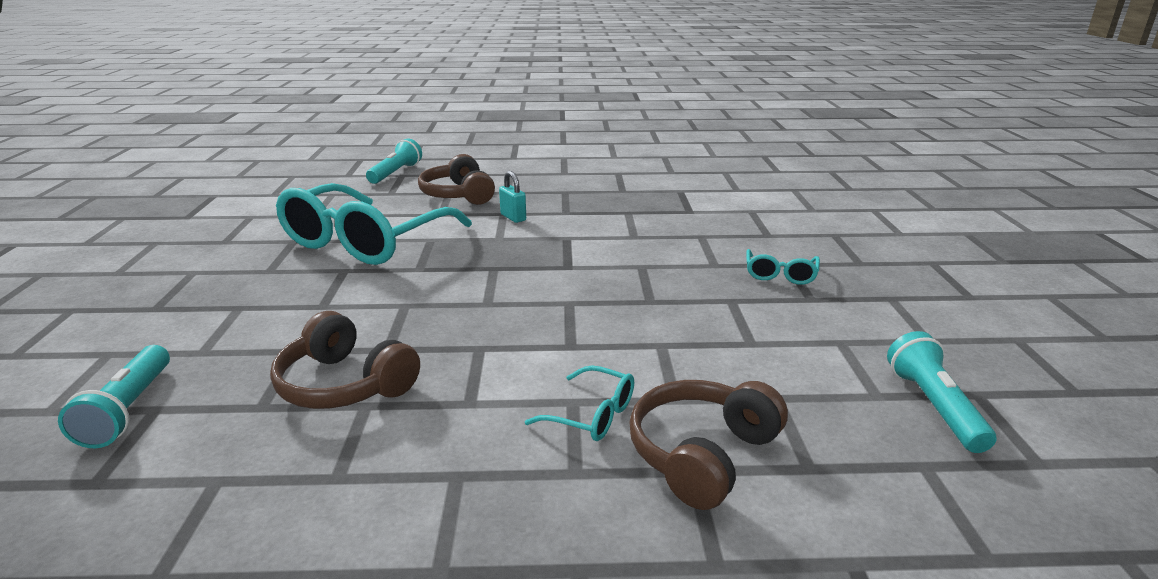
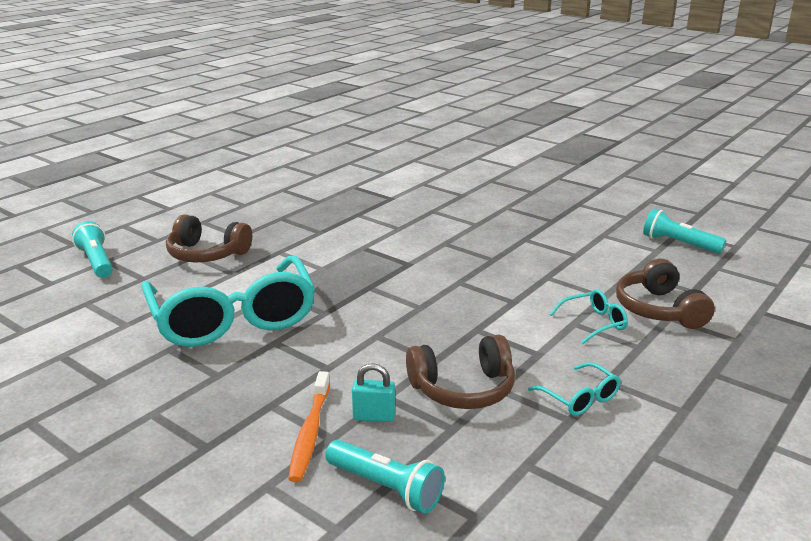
camera: 50 degrees left, 0 degrees up
turquoise padlock [499,171,526,223] -> turquoise padlock moved to [352,363,395,422]
turquoise glasses [746,249,820,285] -> turquoise glasses moved to [528,362,621,416]
none -> orange toothbrush [288,371,330,482]

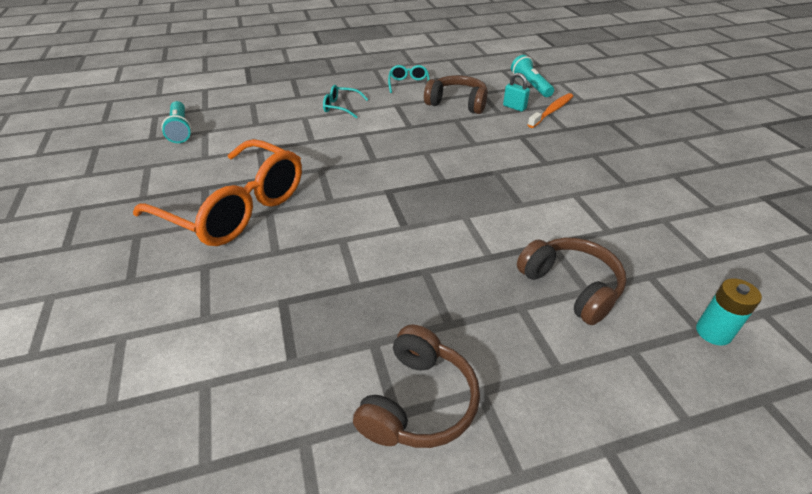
camera: 145 degrees left, 15 degrees up
turquoise flashlight [72,221,113,278] -> turquoise battery [696,278,762,346]
turquoise glasses [142,256,315,347] -> none
brown headphones [616,259,715,329] -> brown headphones moved to [353,325,480,448]
none -> orange glasses [133,139,302,246]

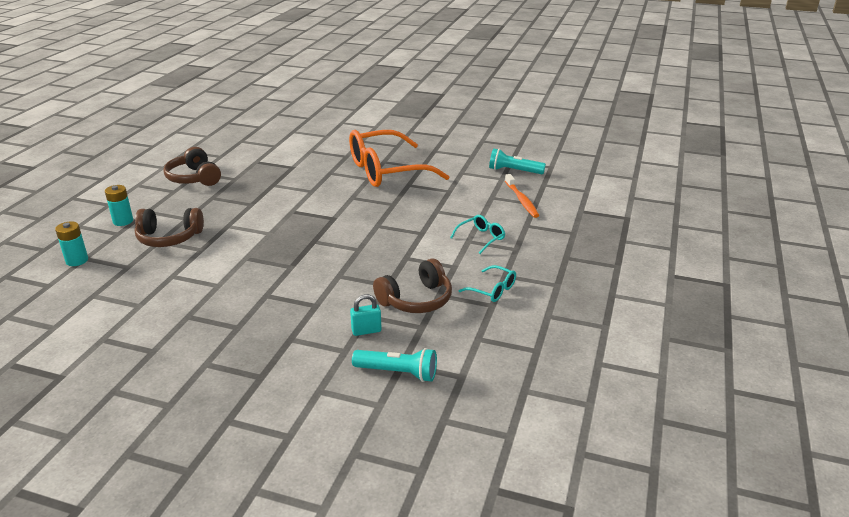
camera: 125 degrees right, 10 degrees down
orange toothbrush [528,93,573,128] -> orange toothbrush moved to [505,174,540,218]
none -> turquoise battery [105,185,133,226]

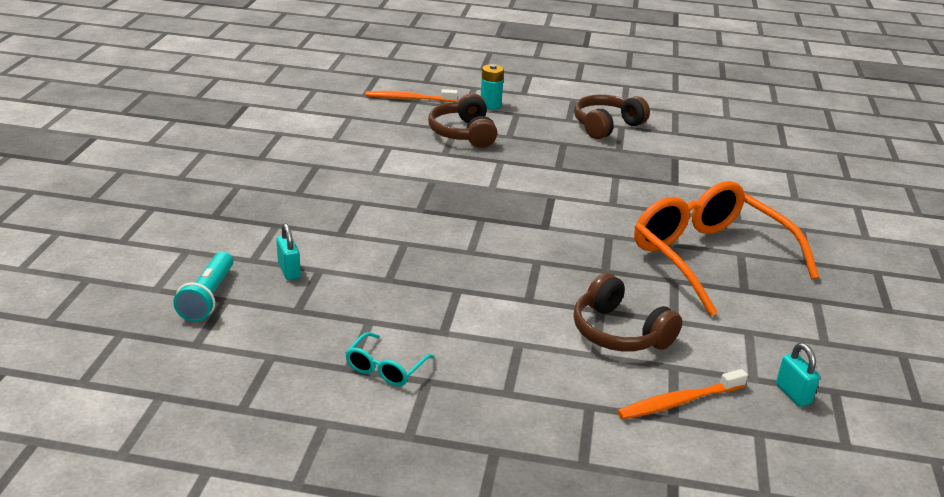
camera: 80 degrees right, 0 degrees up
turquoise battery [55,221,88,266] -> orange toothbrush [365,89,458,102]
brown headphones [373,258,452,313] -> brown headphones moved to [573,273,682,352]
turquoise glasses [450,215,505,254] -> none
turquoise flashlight [489,148,546,174] -> turquoise padlock [776,343,820,407]

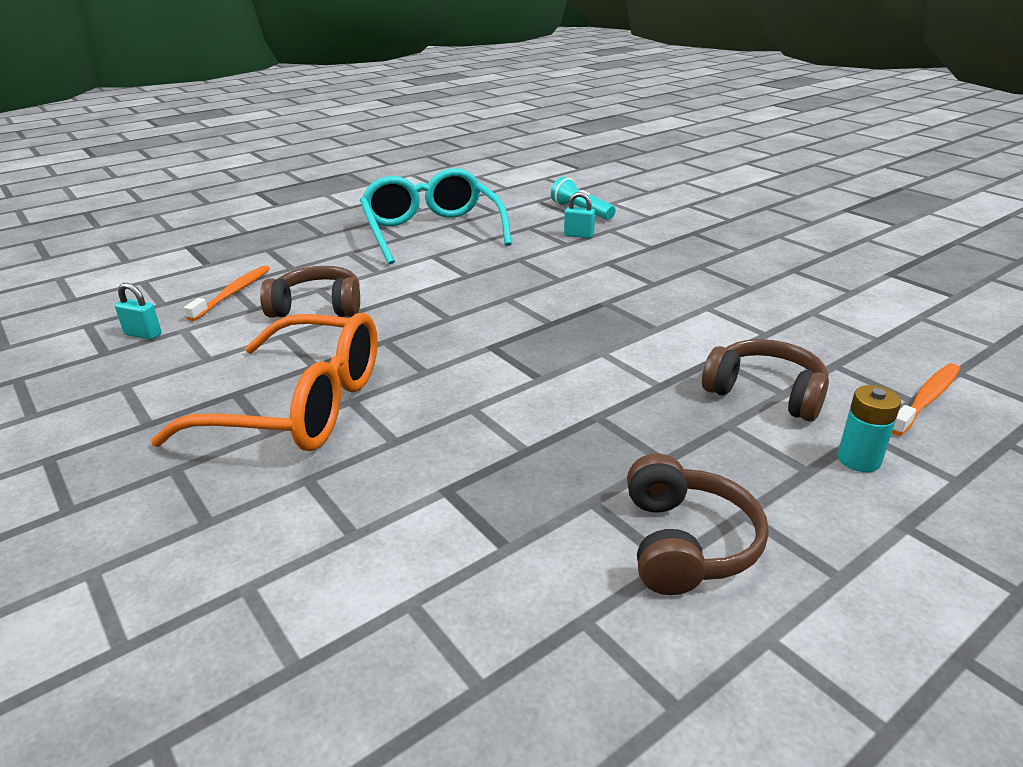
camera: 135 degrees right, 0 degrees up
turquoise glasses [345,332,434,386] -> turquoise glasses [360,168,512,265], size x2.45

